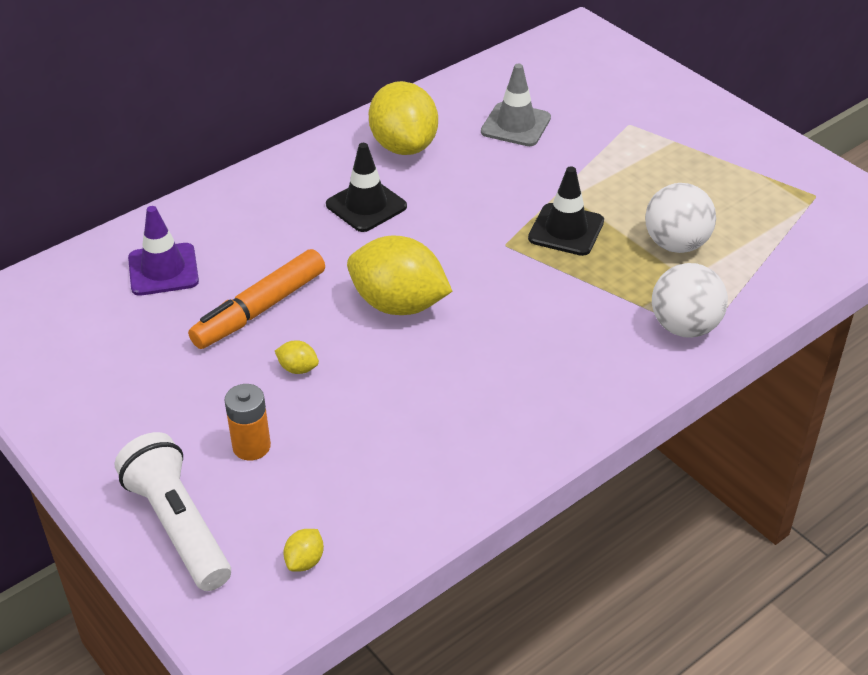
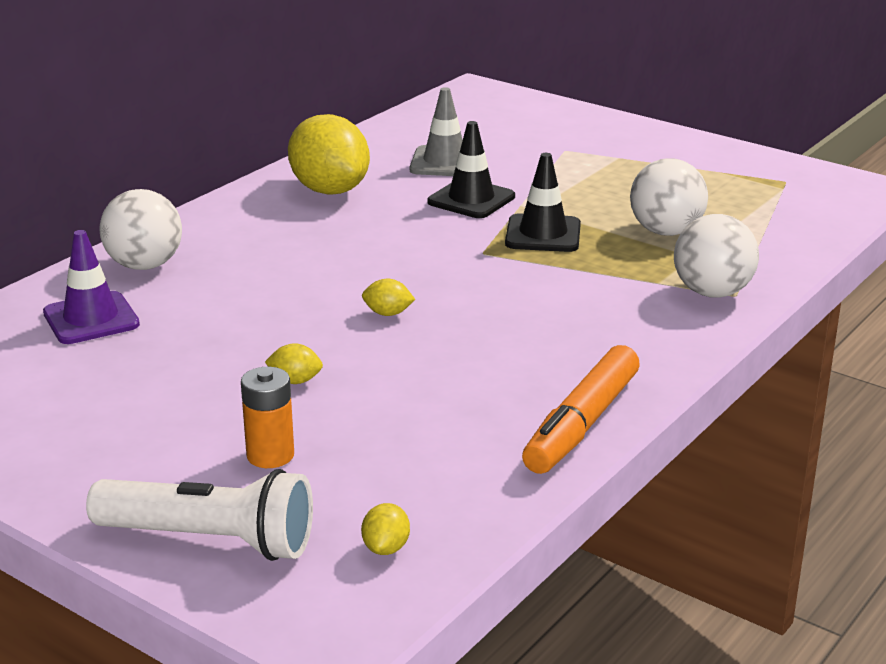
camera: 15 degrees left, 15 degrees down
white flashlight [115,432,231,591] -> white flashlight turned 150 degrees clockwise [86,469,313,561]
orange marker [188,249,325,349] -> orange marker moved to [522,345,640,474]
black traffic cone [326,143,407,232] -> black traffic cone moved to [427,121,515,218]
yellow lemon [347,235,453,315] -> yellow lemon [362,279,415,316], size x0.41
none -> white ball [99,189,182,270]

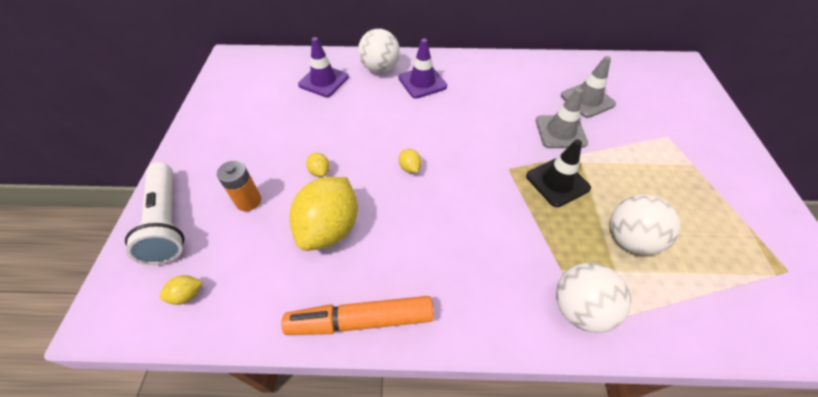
camera: 55 degrees right, 25 degrees up
yellow lemon [288,114,370,195] -> yellow lemon moved to [290,177,358,251]
black traffic cone [427,121,515,218] -> grey traffic cone [536,88,588,148]
none -> purple traffic cone [399,39,447,99]

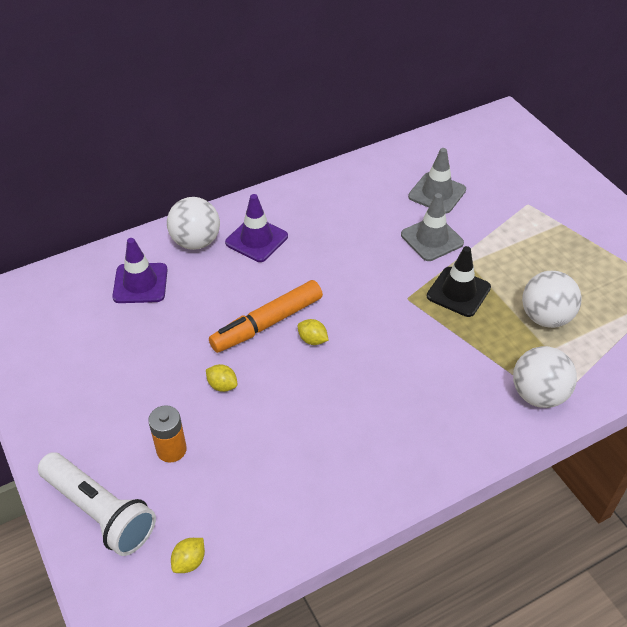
camera: 30 degrees left, 5 degrees down
orange marker [281,296,434,335] -> orange marker moved to [209,280,323,353]
yellow lemon [290,177,358,251] -> none

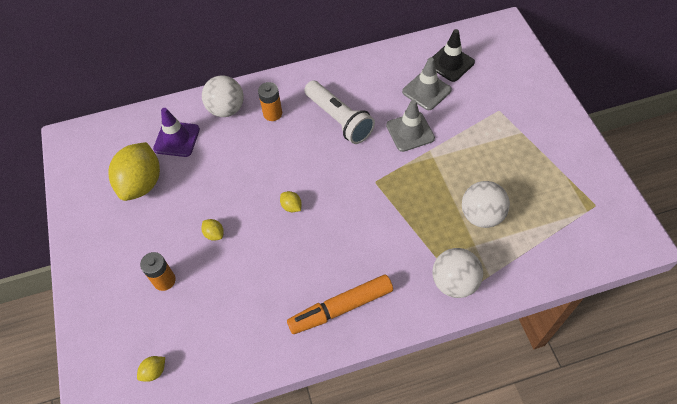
camera: 15 degrees right, 10 degrees up
white flashlight [38,452,156,556] -> white flashlight moved to [304,81,375,144]
orange marker [209,280,323,353] -> orange marker moved to [287,274,393,334]
purple traffic cone [225,194,288,262] -> orange battery [258,82,282,121]
black traffic cone [427,246,491,317] -> black traffic cone moved to [432,29,475,82]
none -> yellow lemon [108,142,160,201]

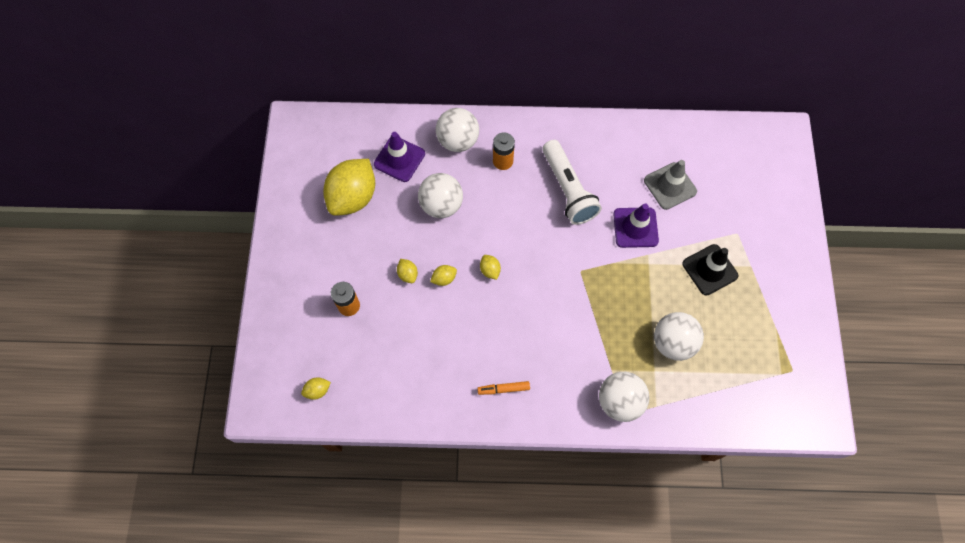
camera: 15 degrees right, 10 degrees up
orange marker [287,274,393,334] -> orange marker [477,381,530,395], size x0.49
grey traffic cone [386,100,435,152] -> purple traffic cone [613,203,659,248]
black traffic cone [432,29,475,82] -> black traffic cone moved to [683,244,738,295]
none -> white ball [418,173,463,218]
none -> yellow lemon [430,265,457,286]

